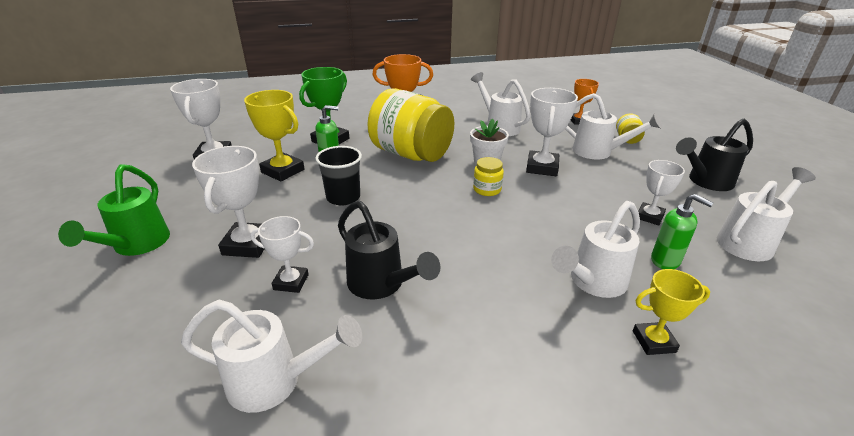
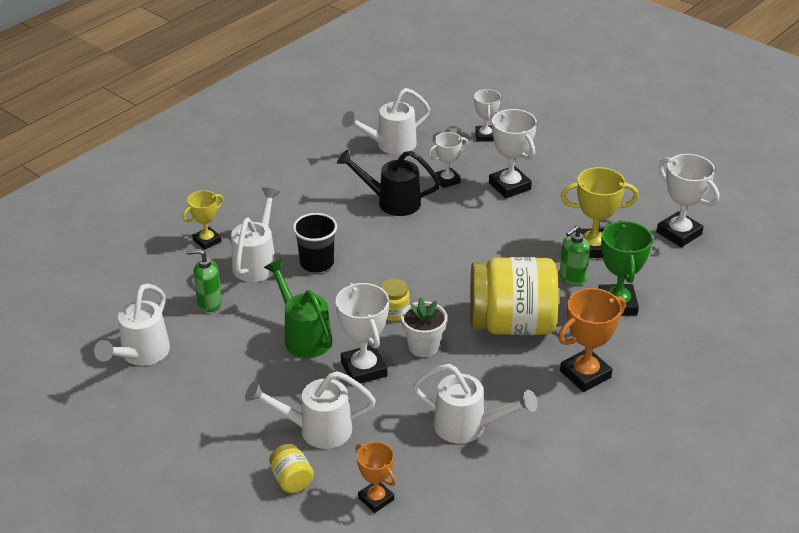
camera: 145 degrees right, 5 degrees up
green watering can [58,164,170,256] -> green watering can moved to [264,259,332,358]
black cup [315,146,362,205] -> black cup moved to [293,213,337,272]
white trophy [638,160,685,226] -> white trophy moved to [474,89,501,142]
black watering can [676,119,753,191] -> none

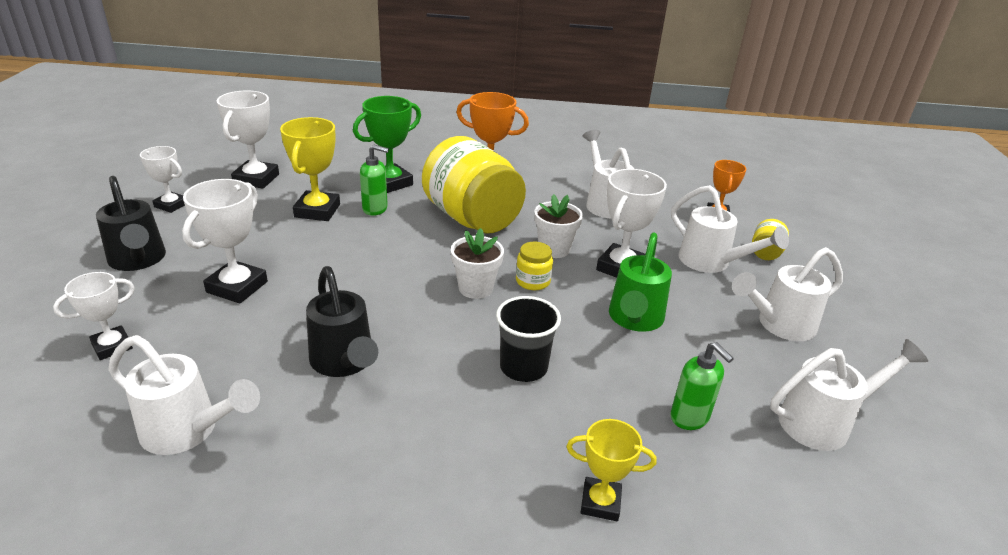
camera: 130 degrees left, 5 degrees down
white watering can [231,187,280,282] -> white watering can moved to [732,247,843,341]
white trophy [428,132,468,188] -> white trophy moved to [140,146,185,213]
yellow trophy [561,167,639,258] -> yellow trophy turned 45 degrees clockwise [280,117,340,221]
none -> black watering can [96,176,166,271]
none -> white flower pot [451,228,504,299]

